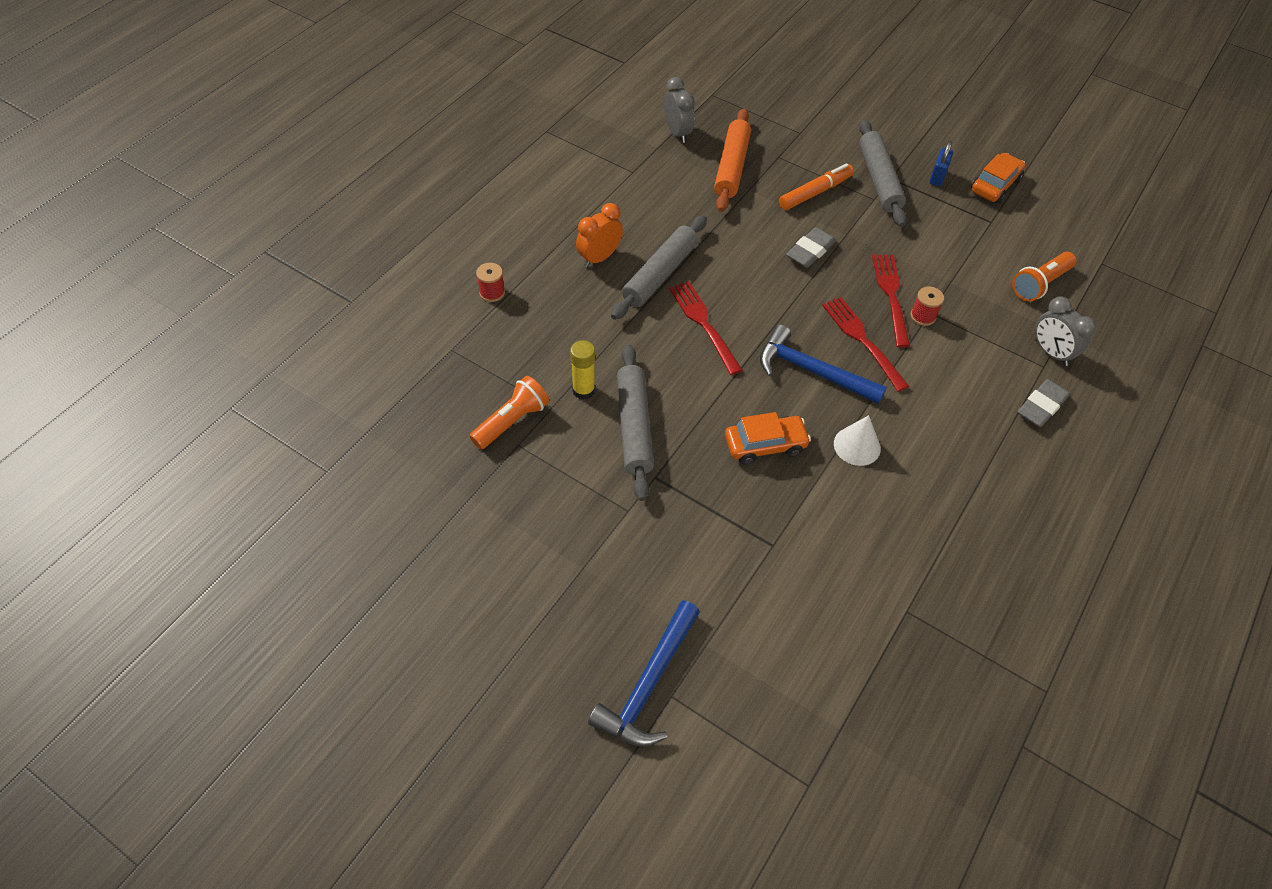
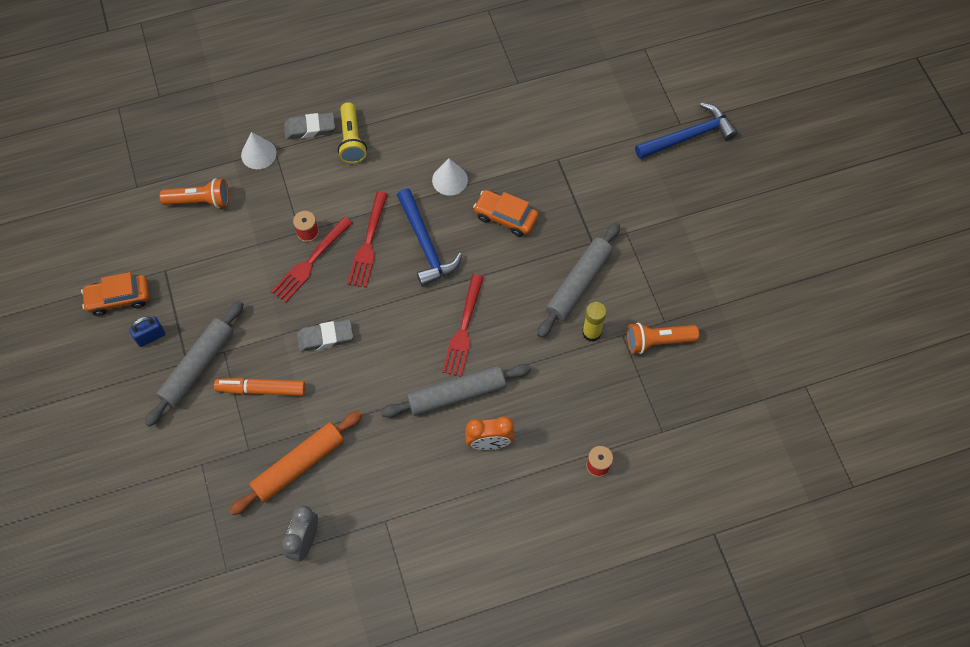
camera: 140 degrees left, 10 degrees up
grey clock [1035,296,1096,366] -> white cone [241,132,277,169]
none -> yellow flashlight [338,102,367,164]

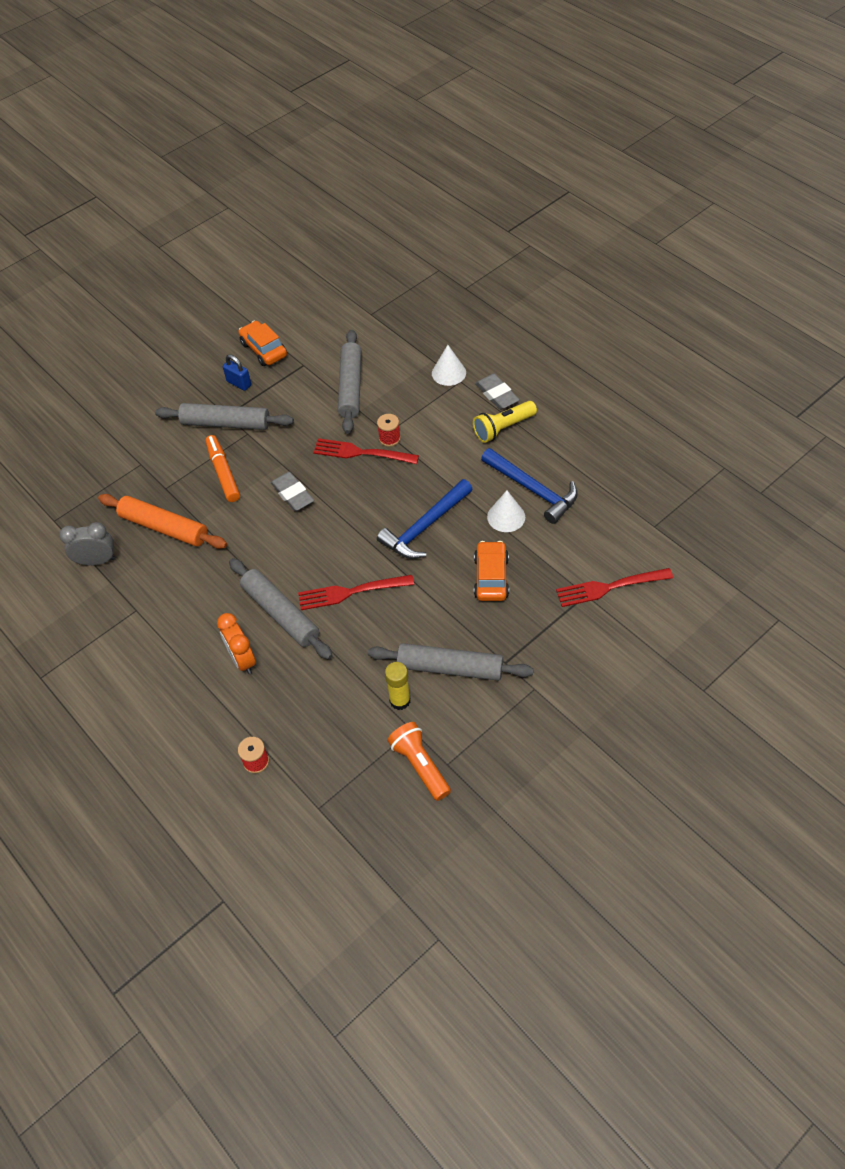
camera: 70 degrees right, 10 degrees down
orange flashlight [160,178,229,208] -> none
red fork [347,191,388,288] -> red fork moved to [556,568,673,607]
blue hammer [635,103,737,159] -> blue hammer moved to [481,448,578,524]
none -> grey rolling pin [338,330,362,434]

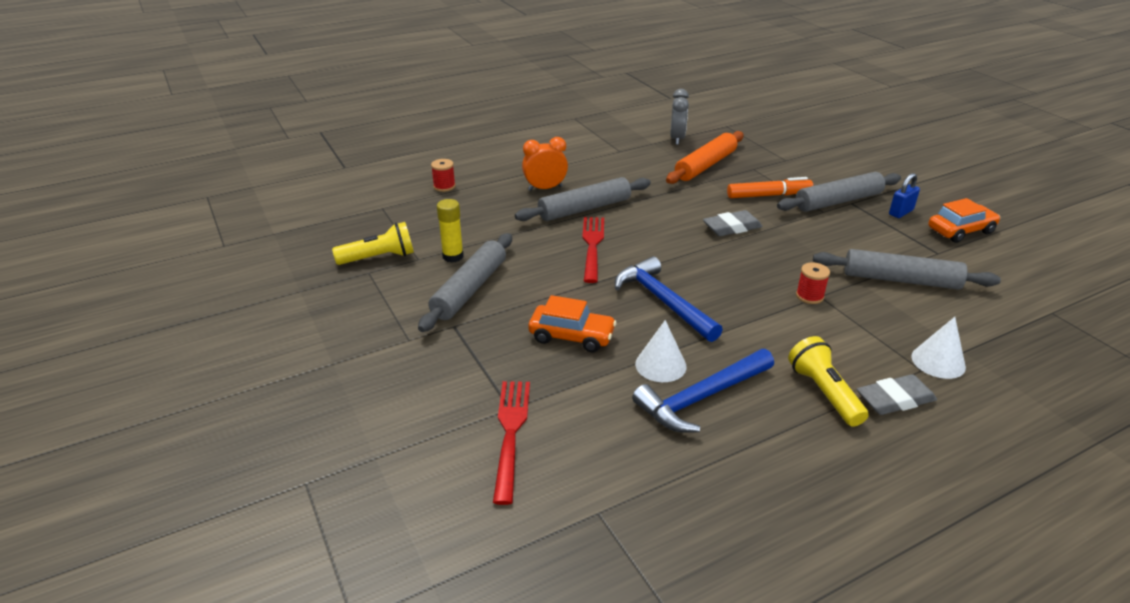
camera: 100 degrees right, 20 degrees down
grey rolling pin [155,403,294,430] -> grey rolling pin turned 45 degrees clockwise [777,172,901,212]
red fork [313,438,419,464] -> none
orange flashlight [387,722,451,801] -> yellow flashlight [332,222,414,265]

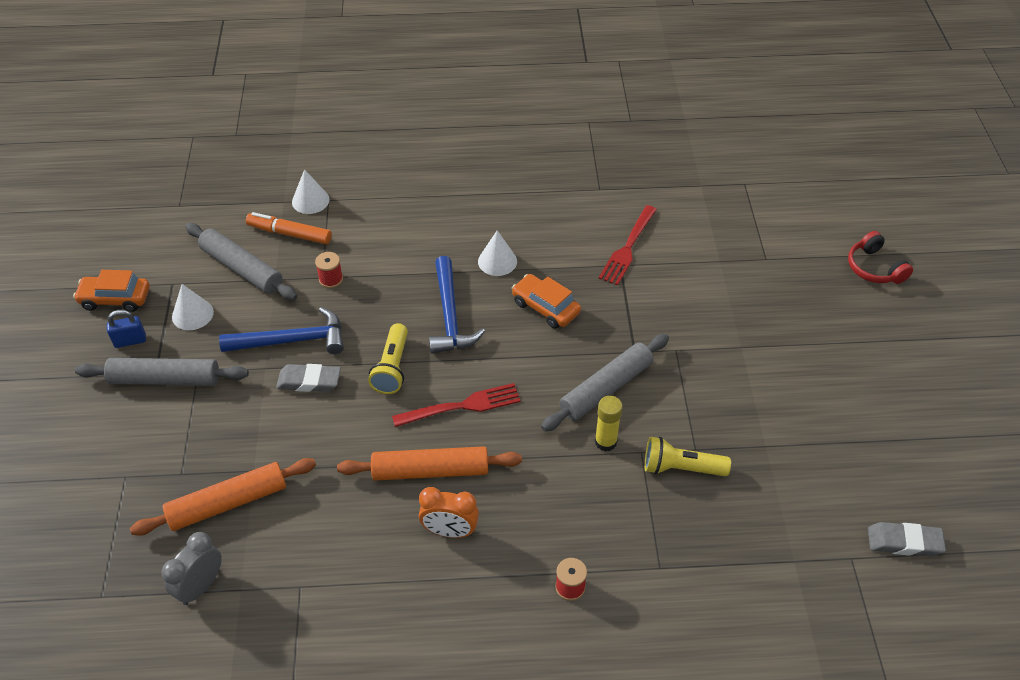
camera: 155 degrees left, 15 degrees up
grey rolling pin [515,177,651,221] -> orange rolling pin [337,446,522,480]
red fork [582,217,604,283] -> red fork turned 135 degrees counterclockwise [392,383,521,427]
blue hammer [632,349,774,433] -> blue hammer moved to [219,307,344,354]
orange marker [727,177,813,198] -> orange marker moved to [246,212,332,244]
yellow flashlight [788,336,869,427] -> yellow flashlight moved to [368,323,408,394]
grey eraser [857,374,937,415] -> grey eraser moved to [868,522,946,557]
none -> white cone [172,284,214,330]
none -> red headphones [848,231,913,284]

